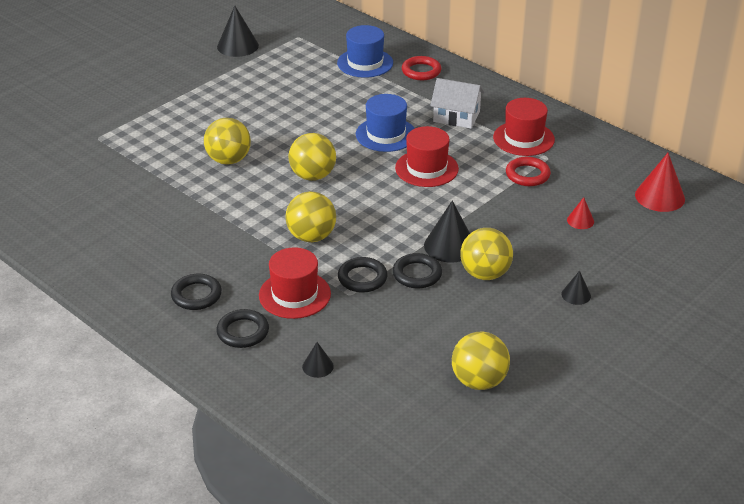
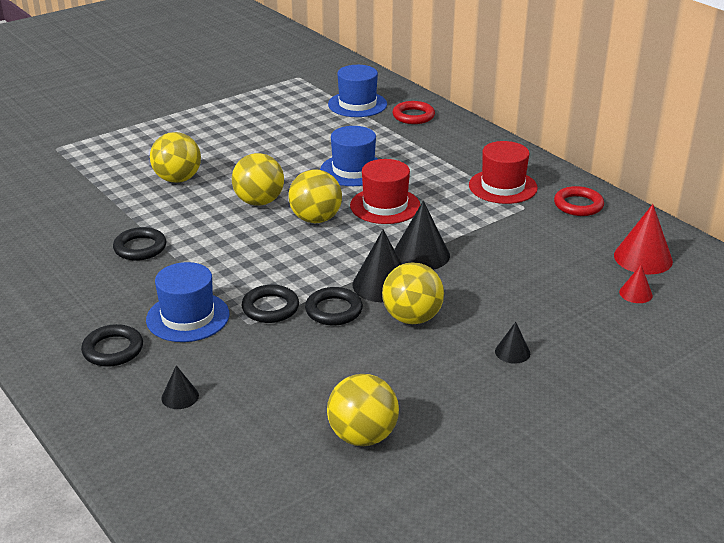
camera: 10 degrees right, 5 degrees down
black ring [171,274,222,310] -> black ring moved to [113,227,166,261]
black cone [217,6,259,57] -> black cone moved to [394,201,450,270]
red hat [259,247,331,319] -> blue hat [146,262,229,342]
yellow ball [285,192,336,242] -> yellow ball moved to [288,169,342,223]
white house [430,78,484,129] -> none
red ring [506,157,551,186] -> red ring moved to [554,186,604,216]
red cone [567,197,594,229] -> red cone moved to [619,265,653,303]

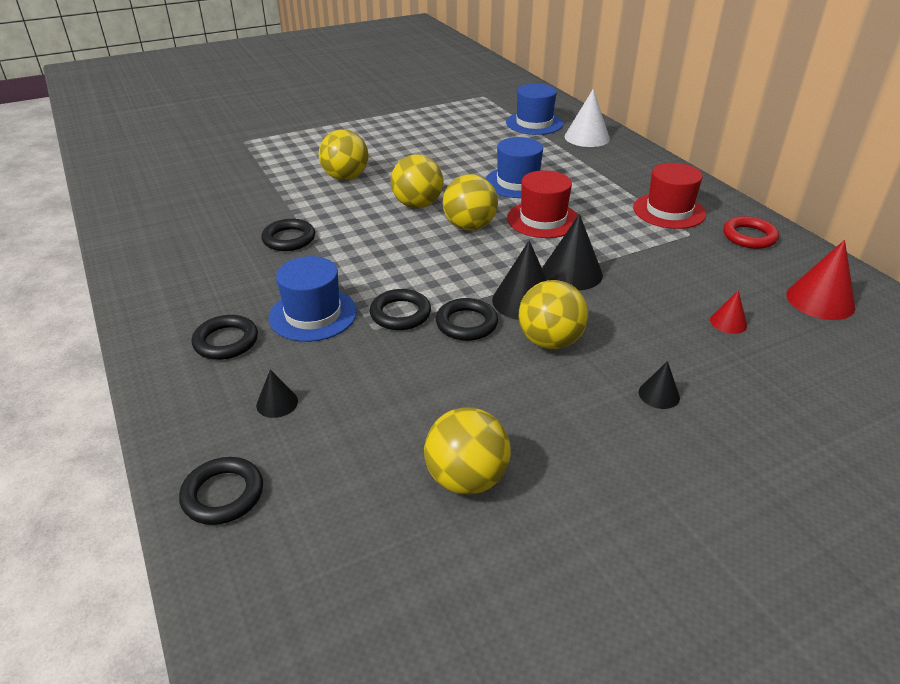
camera: 10 degrees right, 5 degrees up
red ring [392,101,435,124] -> white cone [565,89,610,147]
red cone [619,265,653,303] -> red cone moved to [710,290,747,334]
none -> black ring [179,457,263,525]

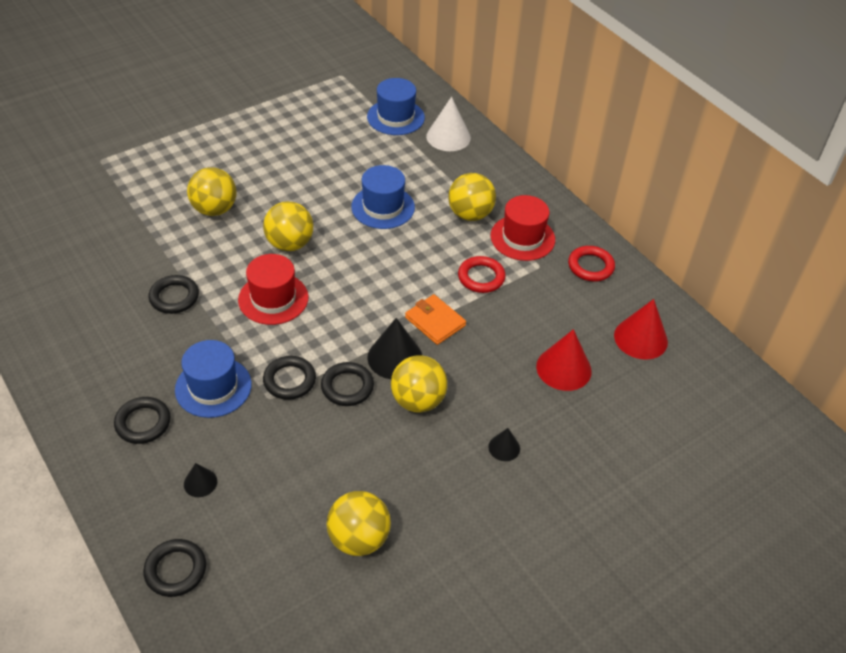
camera: 10 degrees left, 10 degrees up
yellow ball [443,174,498,231] -> yellow ball moved to [448,173,496,221]
red hat [507,170,578,238] -> red hat moved to [238,254,309,325]
black cone [542,214,603,291] -> orange wallet [405,294,466,345]
red cone [710,290,747,334] -> red cone [536,329,592,391], size x1.86
none -> red ring [458,256,506,293]

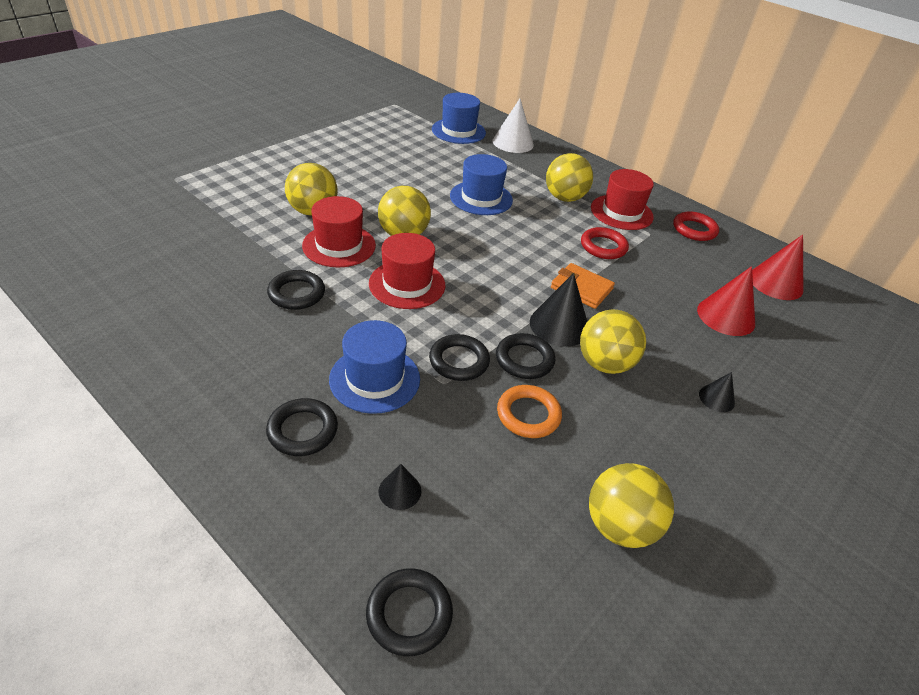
camera: 15 degrees left, 5 degrees down
none -> red hat [302,196,376,267]
none -> orange ring [497,385,562,438]

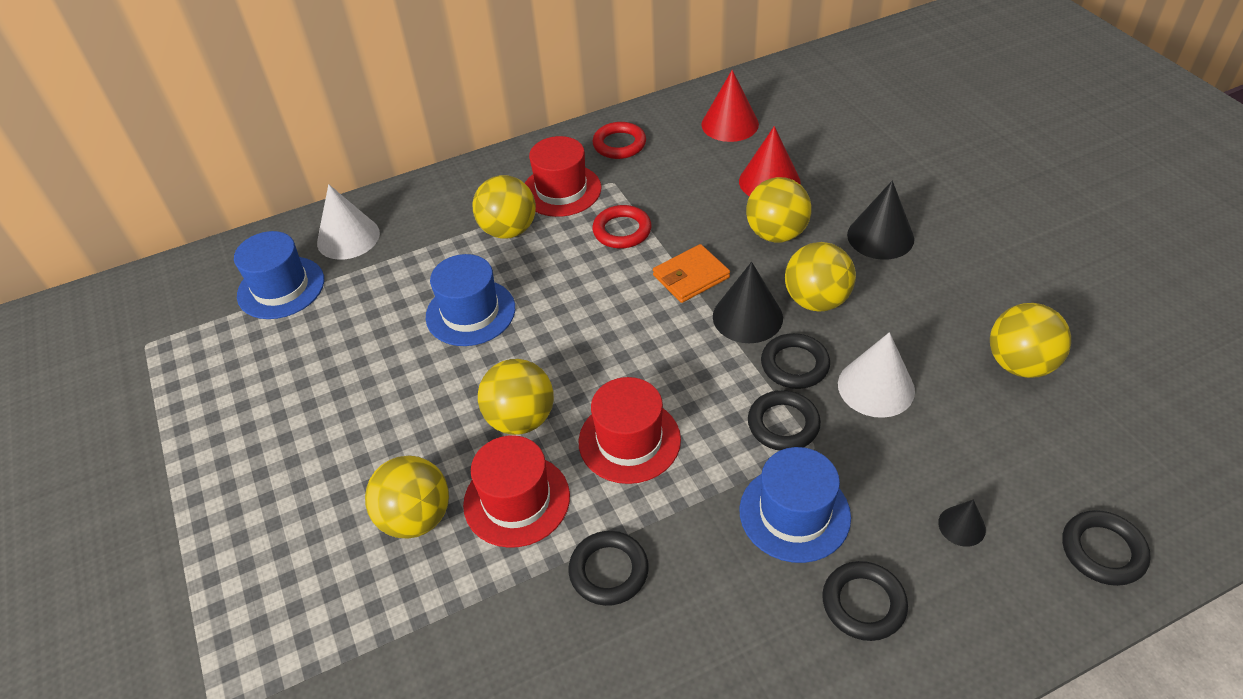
camera: 60 degrees left, 5 degrees up
orange ring [497,385,562,438] -> white cone [838,332,915,418]
black cone [699,372,735,412] -> black cone [847,181,914,260], size x1.86
none -> yellow ball [746,177,812,242]

